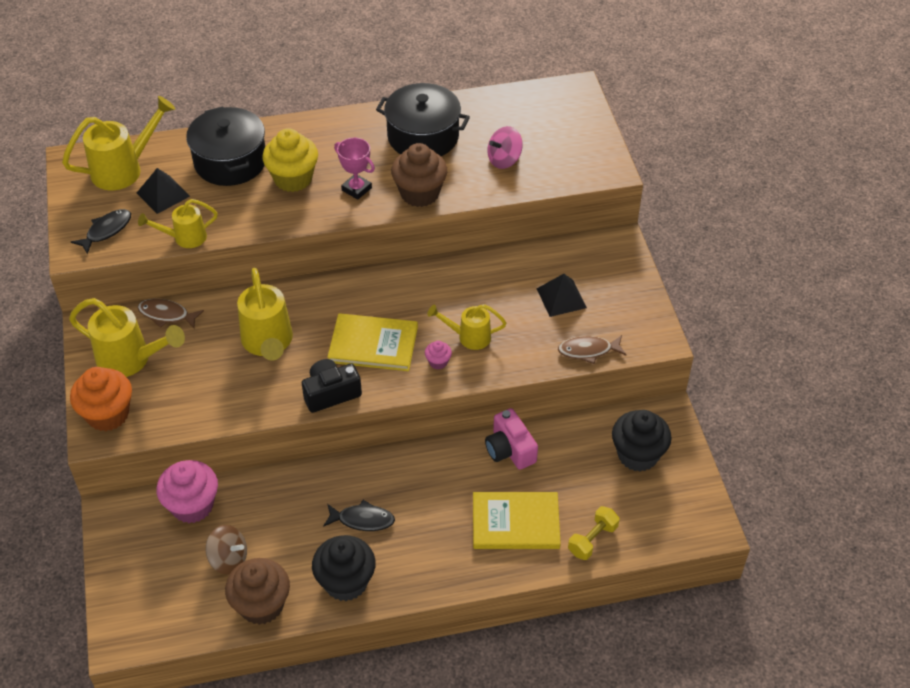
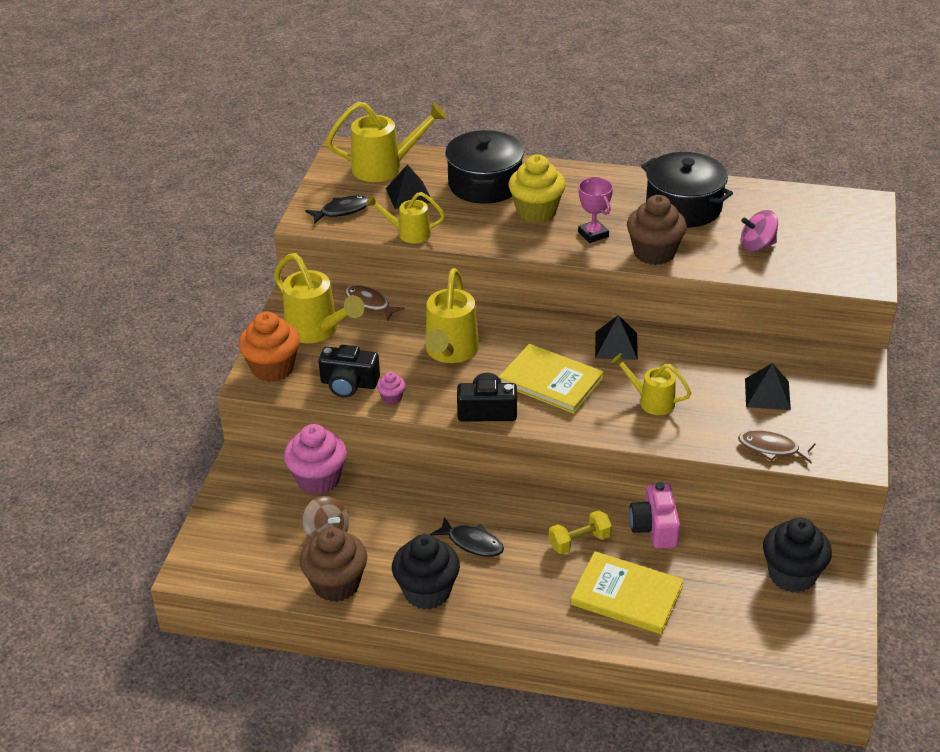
camera: 25 degrees right, 10 degrees down
pink cupcake [425,341,452,369] -> pink cupcake moved to [377,372,405,405]
yellow dumbbell [568,506,620,560] -> yellow dumbbell moved to [549,510,612,554]
none -> black camera [319,345,380,398]
none -> black pyramid [595,315,638,360]

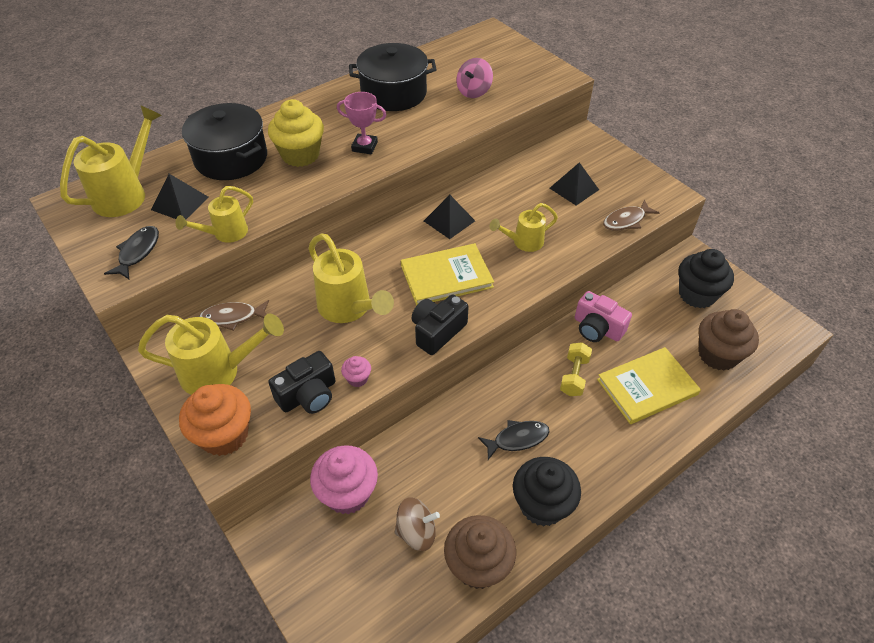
camera: 50 degrees left, 10 degrees up
brown cupcake [627,195,687,265] -> brown cupcake moved to [698,309,759,371]

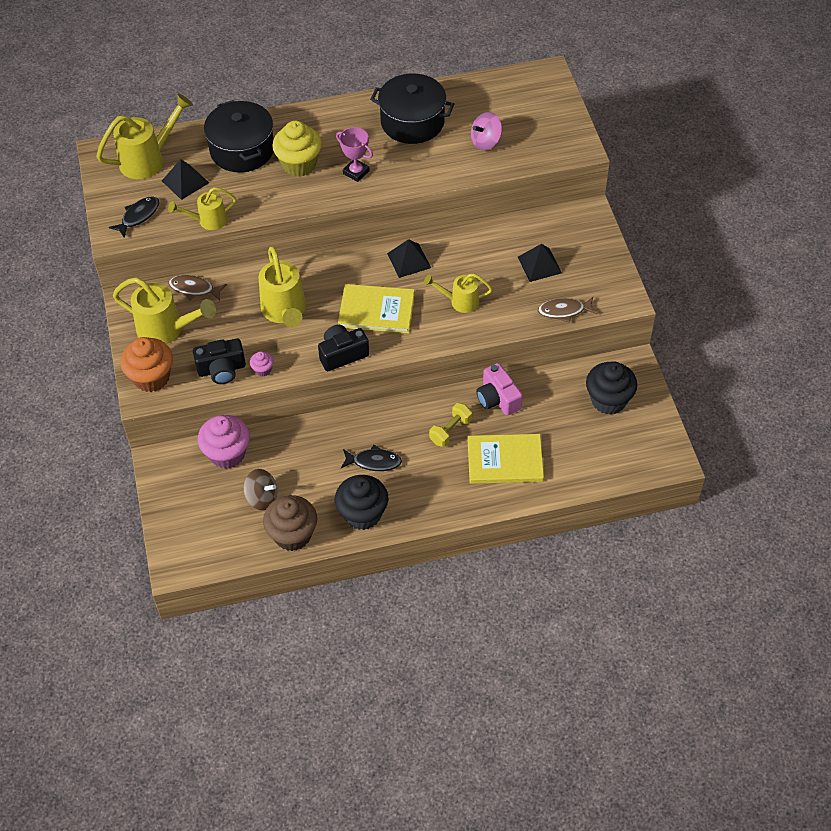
camera: 25 degrees right, 5 degrees up
brown cupcake [698,309,759,371] -> none

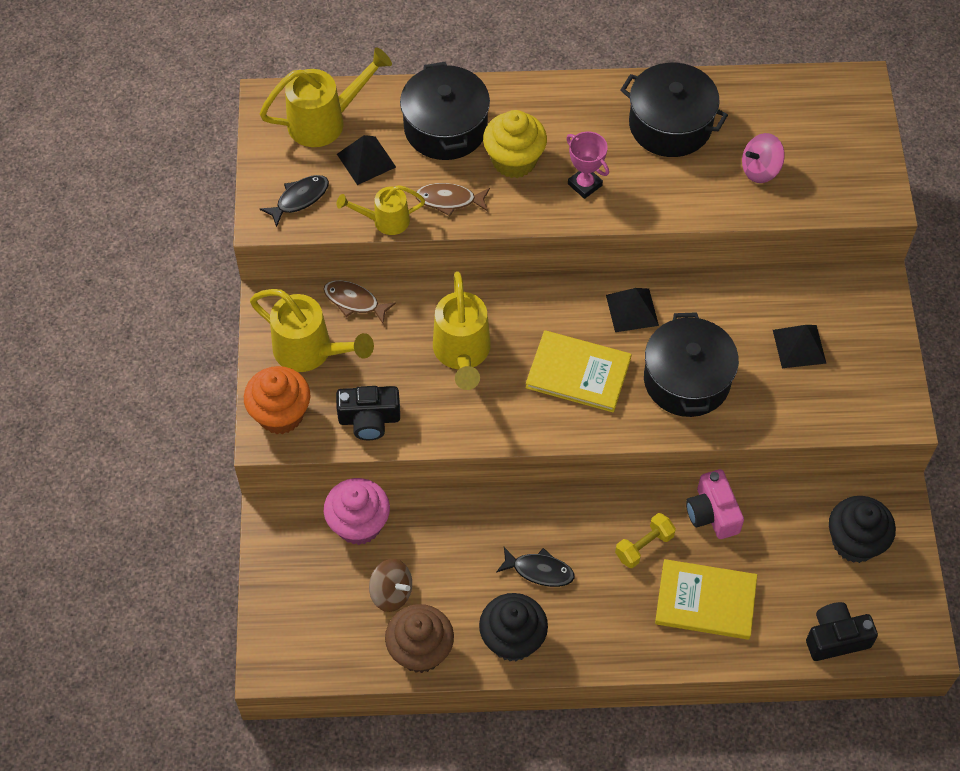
camera: 10 degrees right, 5 degrees up
pink cupcake [250,351,274,377] -> none
black camera [318,325,369,371] -> black camera moved to [806,602,878,661]
yellow watering can [424,273,493,313] -> black pot [644,312,739,417]
brown fish [538,297,597,323] -> brown fish moved to [416,183,490,216]

